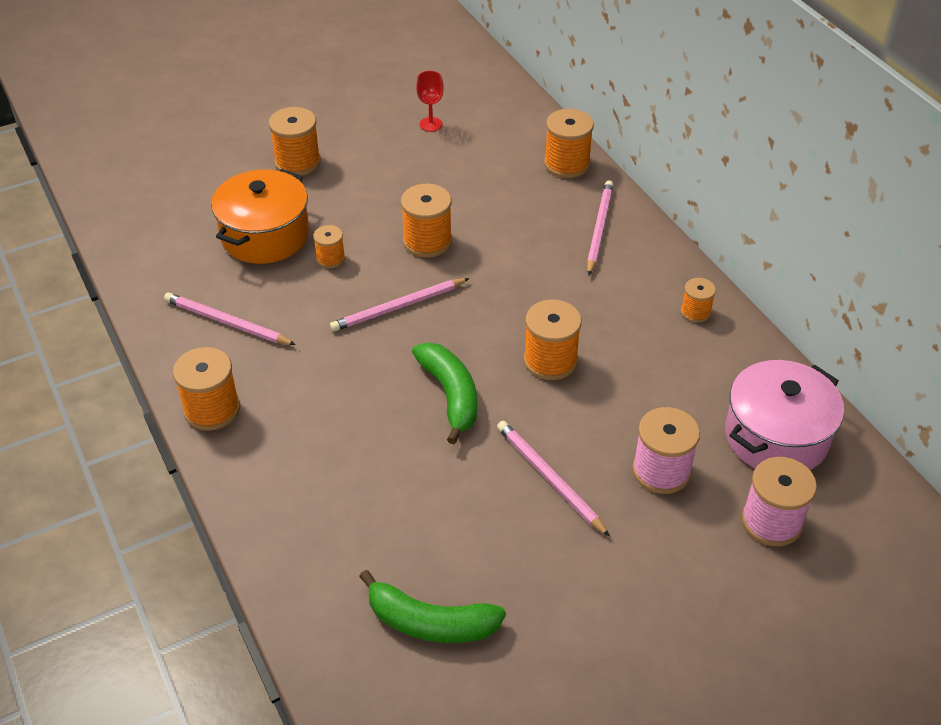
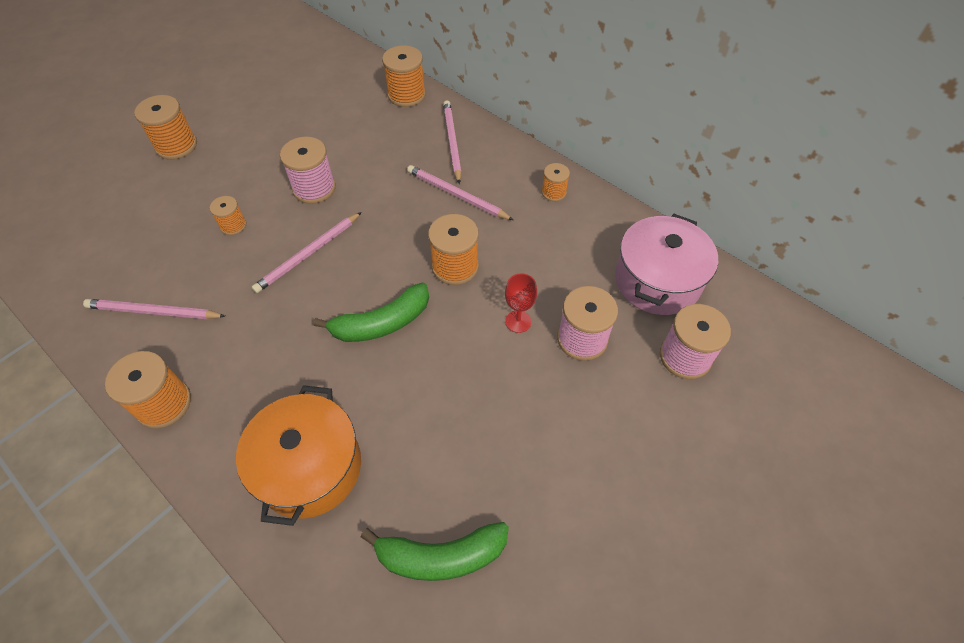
camera: 20 degrees left, 10 degrees up
orange pot [211,169,309,264] -> orange pot moved to [236,385,361,526]
orange spool [401,184,452,258] -> pink spool [280,137,336,204]
green banana [412,343,477,444] -> green banana turned 105 degrees clockwise [313,283,429,342]
red goblet [416,71,444,132] -> red goblet moved to [505,273,537,333]
pink pencil [497,421,610,537] -> pink pencil moved to [407,165,513,220]

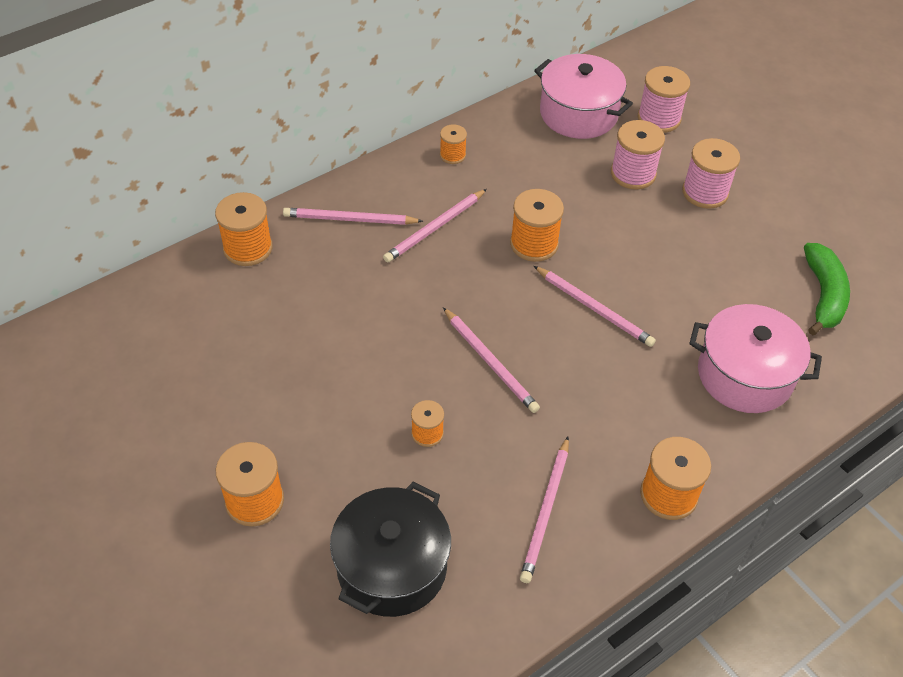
camera: 80 degrees left, 5 degrees down
orange pot [236,385,361,526] -> pink pot [689,304,822,413]
pink spool [280,137,336,204] -> pink spool moved to [682,138,740,209]
green banana [313,283,429,342] -> pink pencil [534,266,656,347]
red goblet [505,273,537,333] -> none
none -> black pot [330,482,451,617]

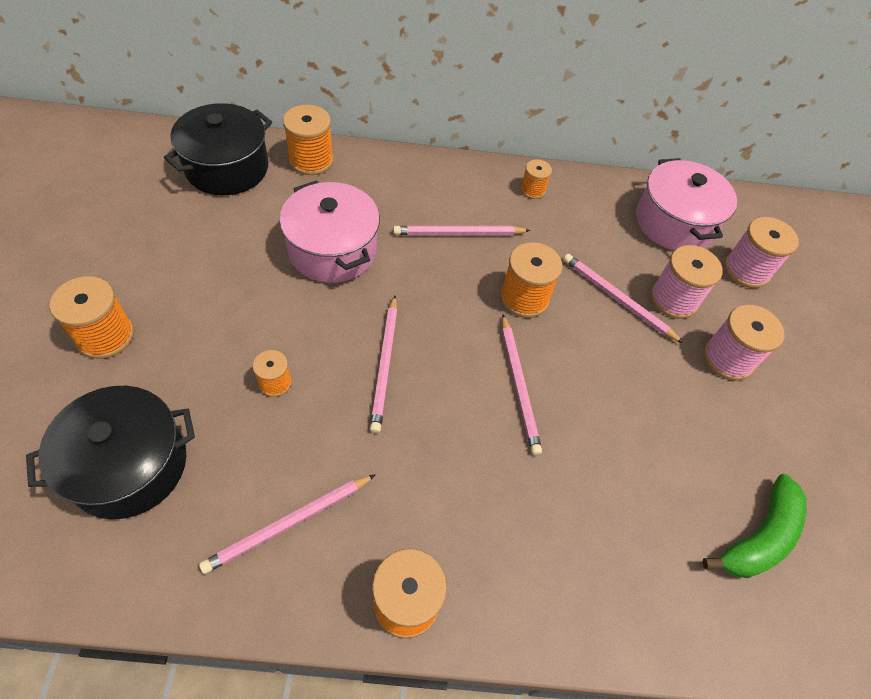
camera: 35 degrees right, 5 degrees up
pink pencil [283,208,423,225] -> pink pencil moved to [563,254,683,343]
pink pot [689,304,822,413] -> pink pot moved to [279,180,380,283]
none -> black pot [164,103,272,195]

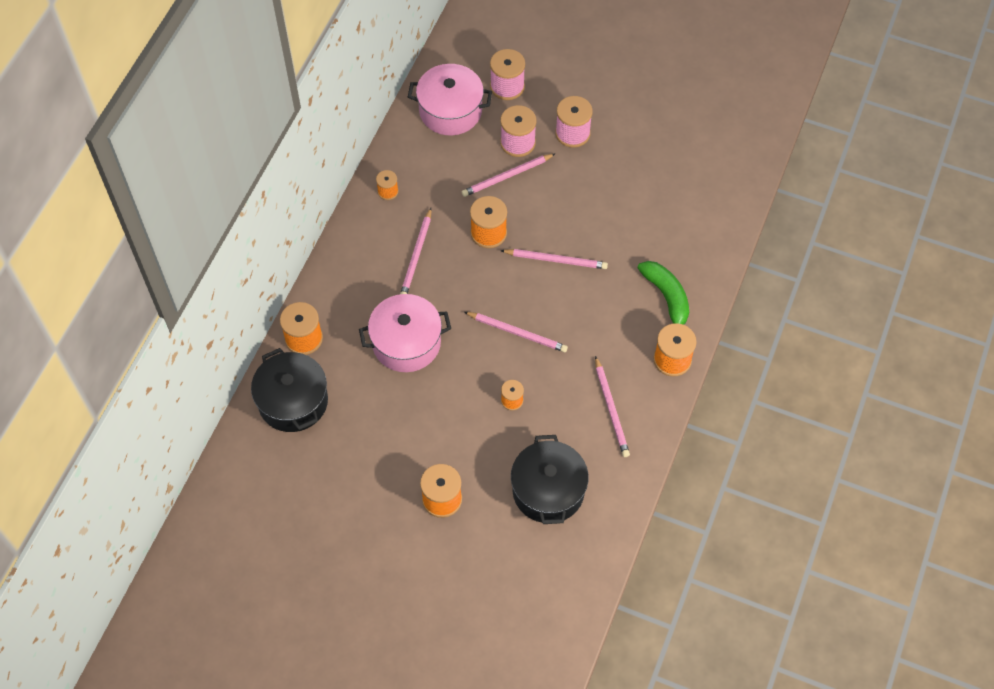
camera: 65 degrees left, 5 degrees up
green banana [702,474,807,578] -> green banana moved to [638,261,689,325]

